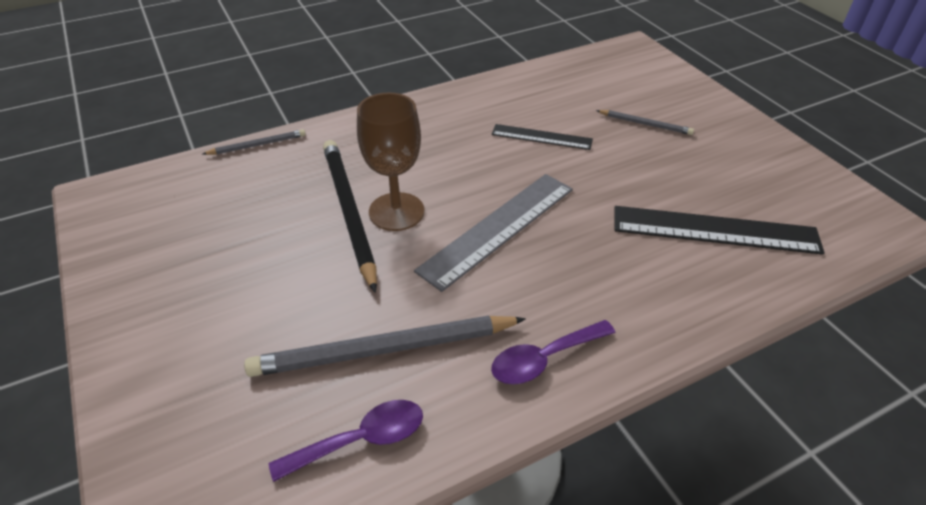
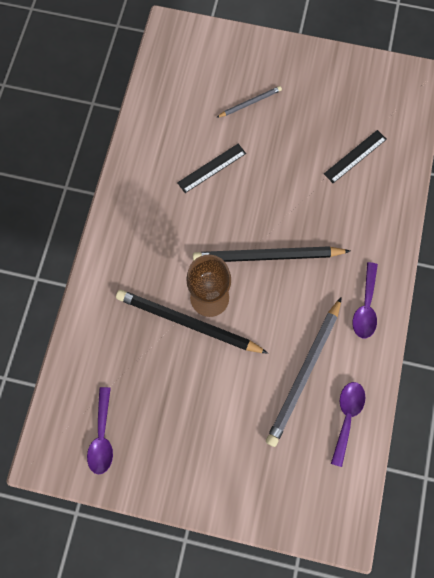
camera: 50 degrees left, 30 degrees up
grey pencil [203,129,306,155] -> none
grey ruler [414,174,573,292] -> black pencil [193,246,350,262]
black ruler [615,206,824,255] -> black ruler [324,130,387,183], size x0.59
none -> purple spoon [87,387,113,474]

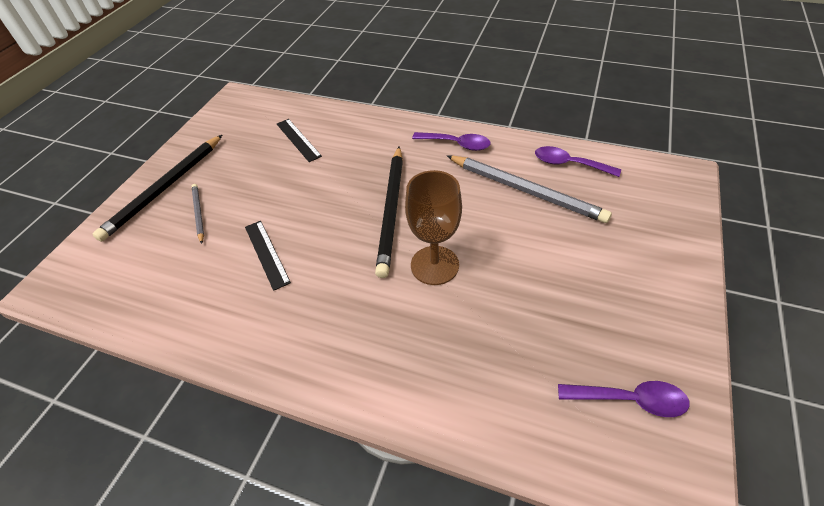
camera: 80 degrees left, 25 degrees down
black pencil [116,290,268,354] -> black pencil moved to [92,135,222,242]

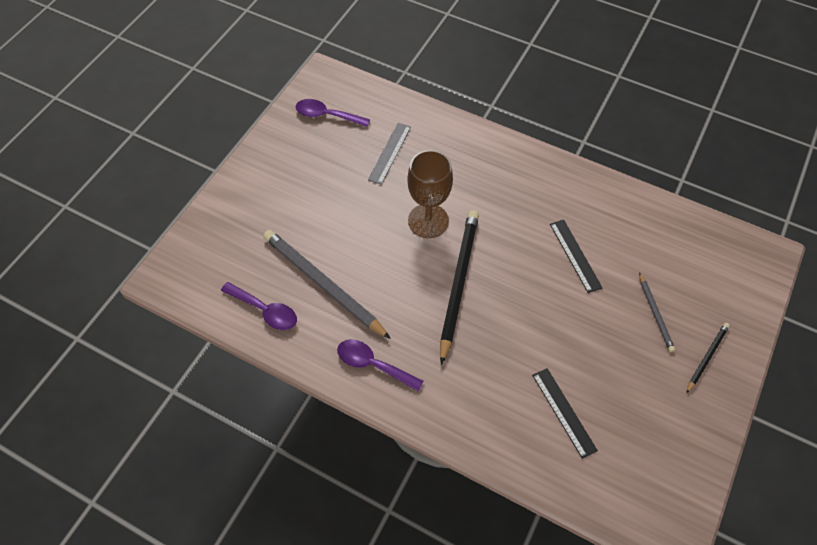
camera: 175 degrees left, 10 degrees up
black pencil [92,135,222,242] -> black pencil [686,323,730,394], size x0.50
none -> grey ruler [368,123,411,185]

